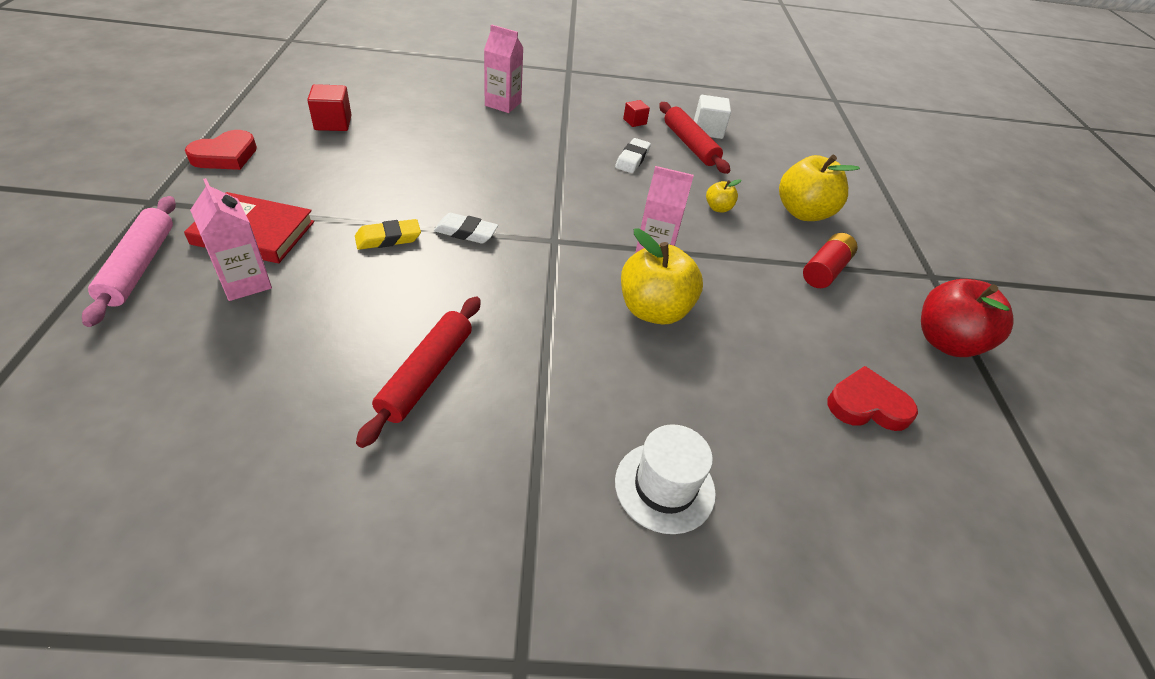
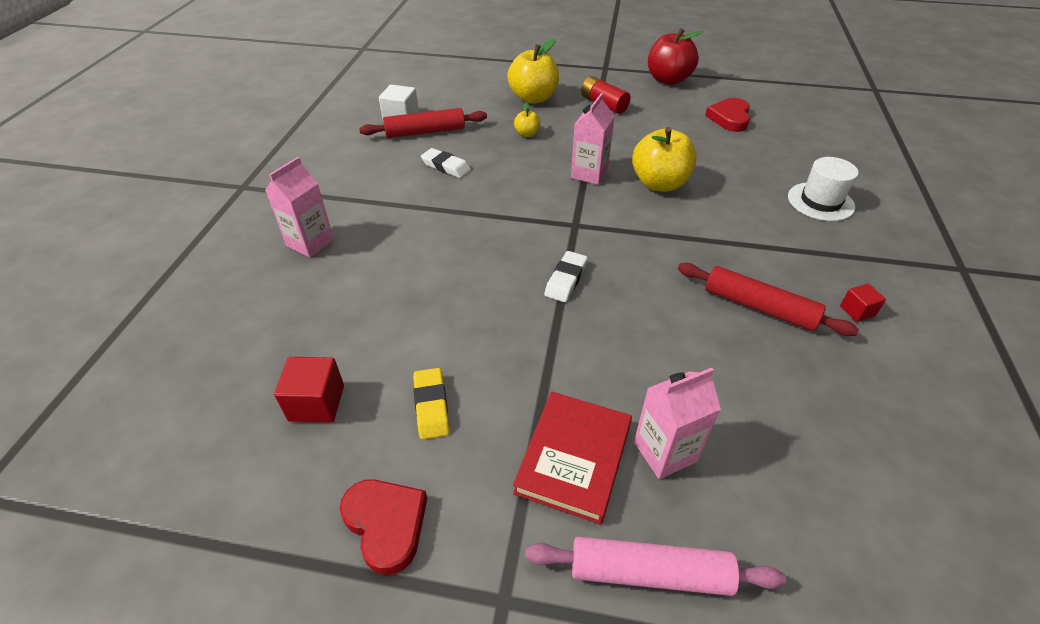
camera: 75 degrees left, 0 degrees up
yellow eraser [355,219,421,250] -> yellow eraser moved to [413,368,450,440]
red cube [623,100,650,127] -> red cube moved to [840,283,886,322]

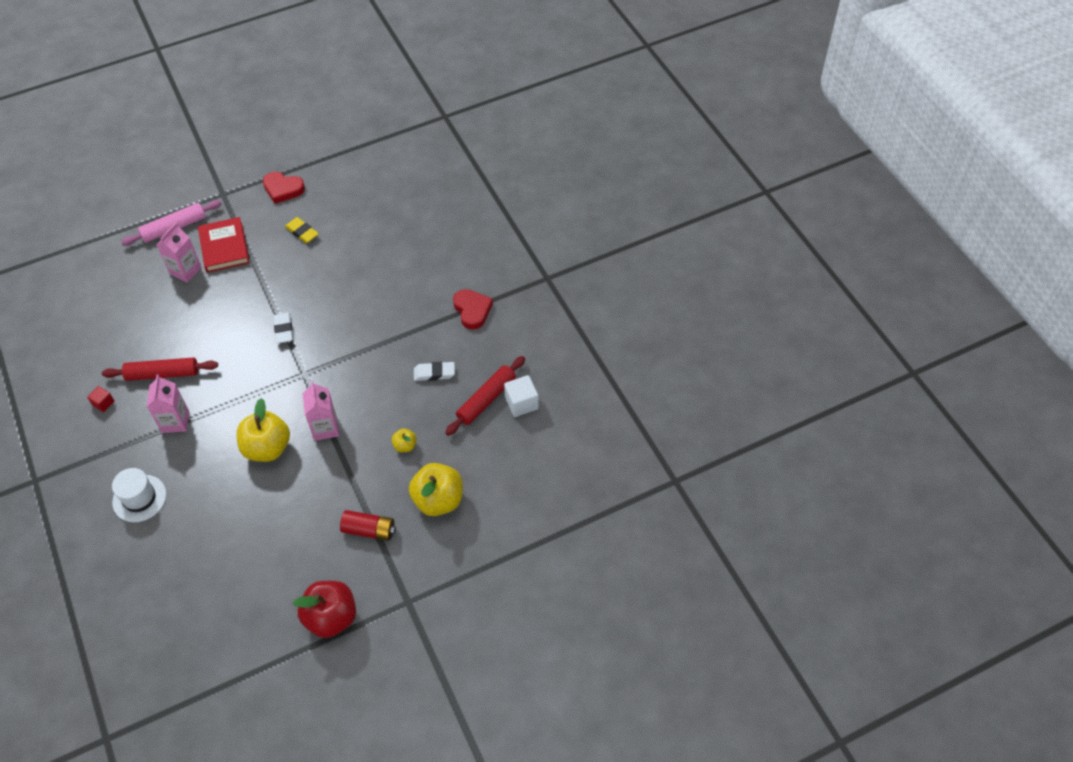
camera: 145 degrees right, 10 degrees up
pink carton [265,157,334,258] -> pink carton moved to [147,375,189,433]
red cube [274,357,344,423] -> none
red heart [705,98,750,132] -> red heart moved to [453,289,493,329]

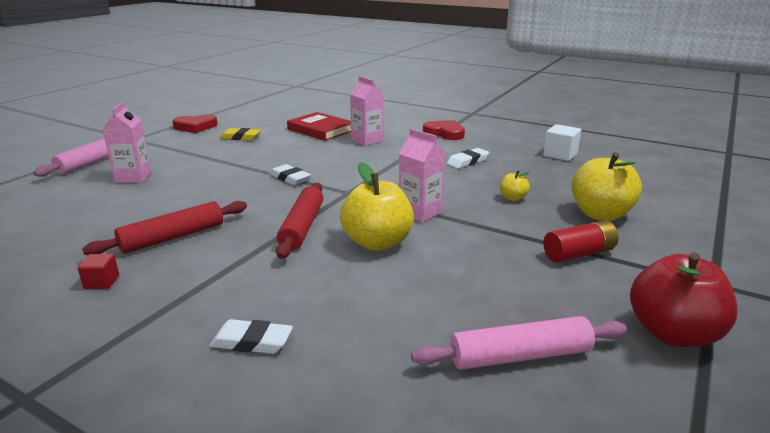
camera: 35 degrees left, 30 degrees down
white hat [112,468,166,522] -> white eraser [209,319,293,354]
pink carton [147,375,189,433] -> pink carton moved to [350,76,383,146]
red book [198,217,249,273] -> red book moved to [287,112,351,141]
red rolling pin [445,356,525,436] -> red rolling pin moved to [276,183,323,259]
none -> pink rolling pin [411,316,627,370]

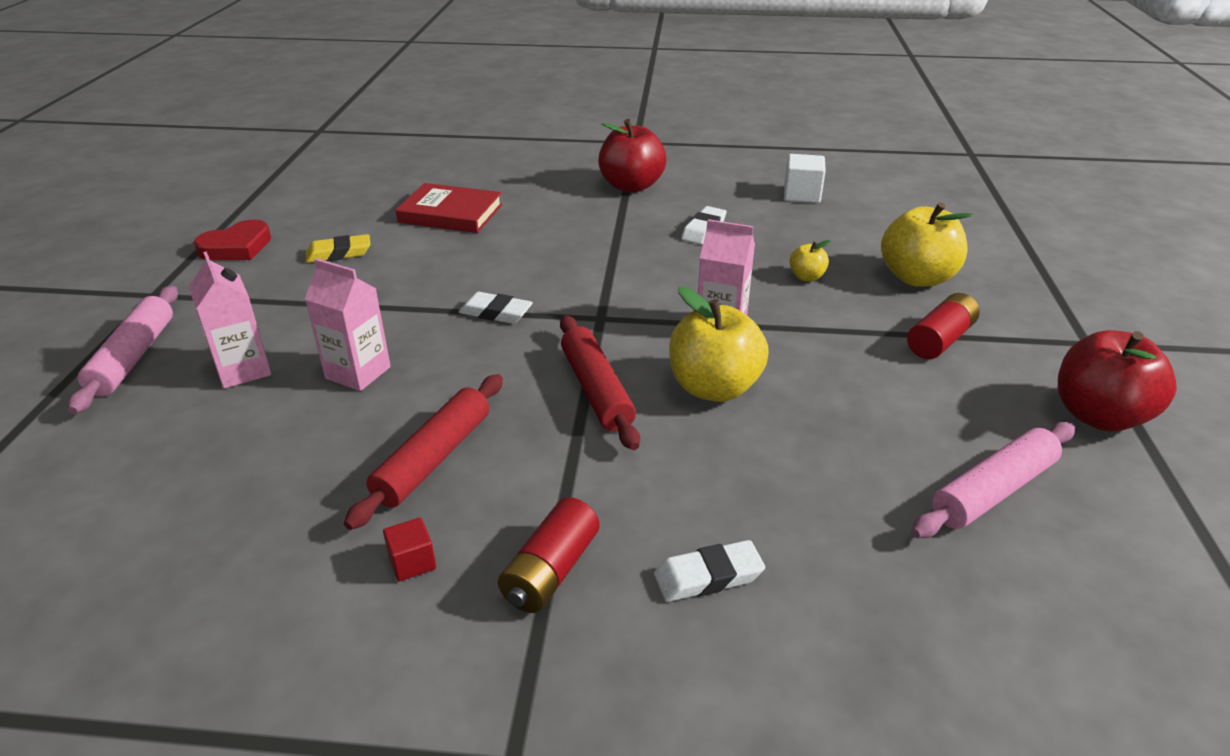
camera: 25 degrees left, 10 degrees up
pink carton [350,76,383,146] -> pink carton moved to [305,258,391,391]
red heart [423,120,465,140] -> red apple [598,119,667,193]
none -> red battery [498,497,600,613]

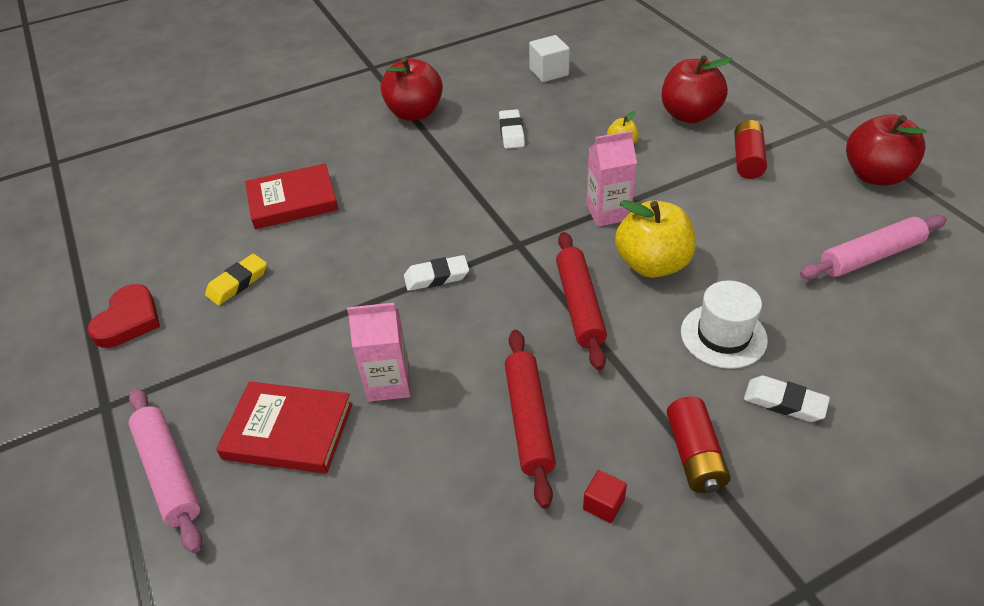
camera: 30 degrees left, 10 degrees up
pink carton [189,251,271,389] -> red book [216,382,352,474]
red rolling pin [560,315,640,450] -> red rolling pin turned 45 degrees clockwise [556,232,607,370]
white eraser [654,540,765,602] -> white eraser turned 75 degrees clockwise [744,376,830,422]
yellow apple [881,202,973,287] -> red apple [662,55,733,123]
pink rolling pin [911,422,1075,538] -> pink rolling pin turned 45 degrees clockwise [800,215,947,279]
none -> white hat [681,281,768,369]

